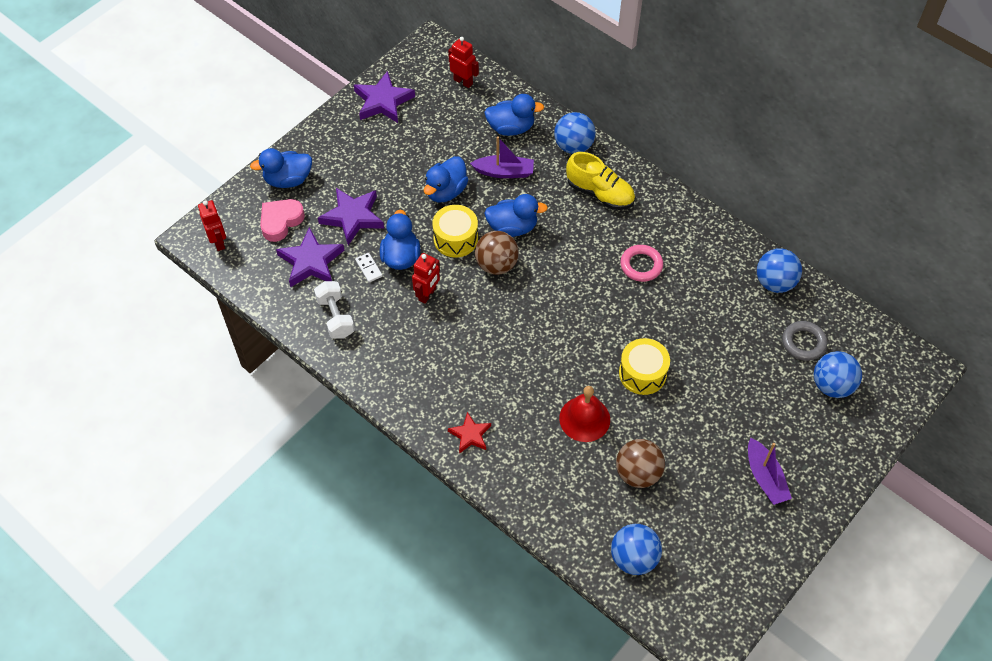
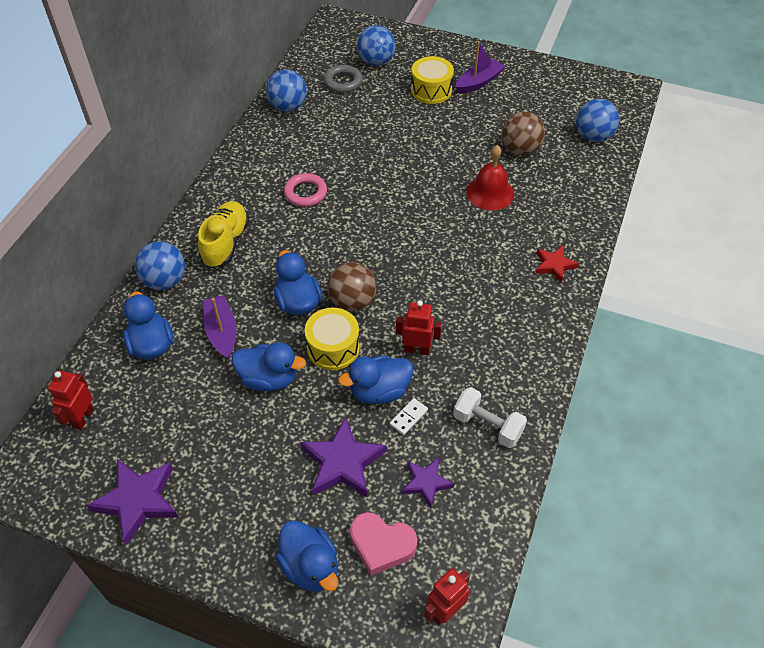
camera: 110 degrees left, 5 degrees down
purple star [276,227,345,287] -> purple star [402,458,454,508], size x0.60
white dumbbell [314,281,355,339] -> white dumbbell turned 75 degrees clockwise [453,387,527,448]
yellow drum [619,338,670,395] -> yellow drum moved to [411,56,454,104]

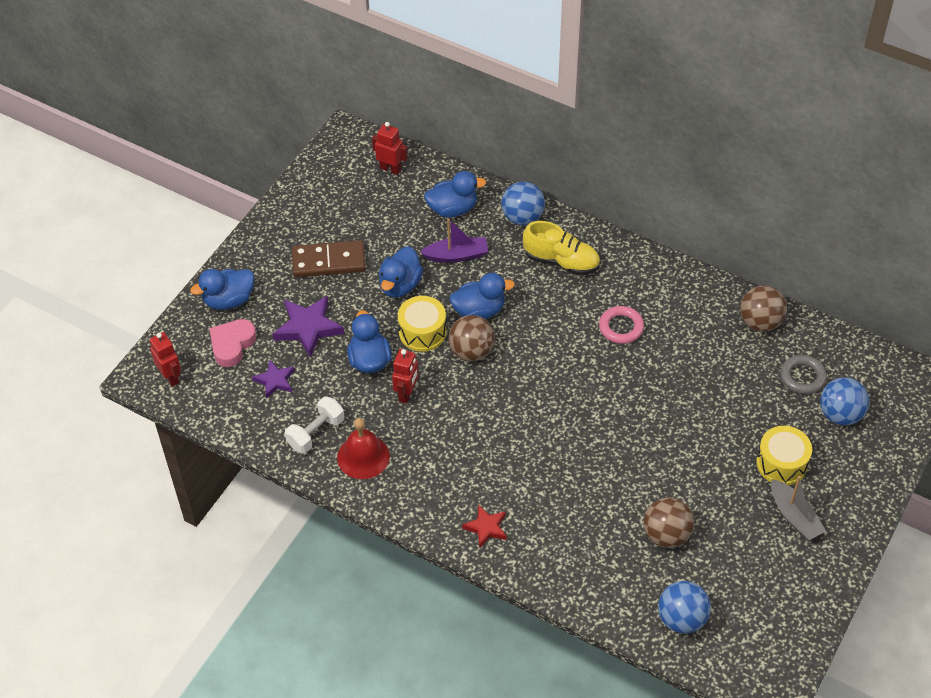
camera: 100 degrees right, 0 degrees up
purple star [87,459,178,546] -> none
blue ball [266,69,307,112] -> brown ball [740,286,787,332]
white domino [390,398,428,435] -> none
purple boat [455,41,505,93] -> grey boat [771,476,826,540]
red bell [466,145,514,210] -> red bell moved to [337,418,390,479]
none -> brown domino [292,240,366,277]

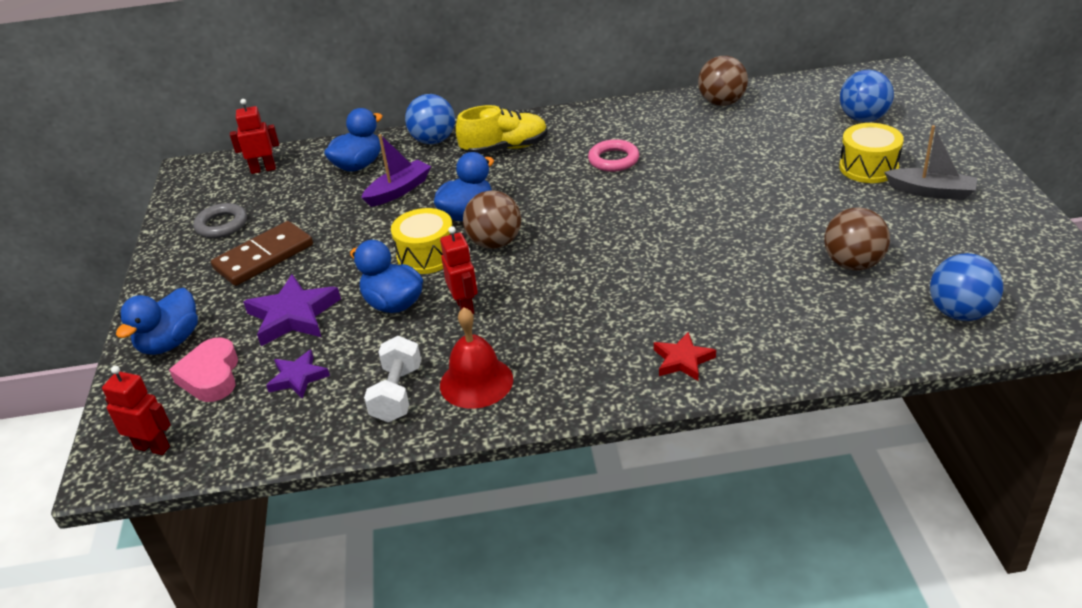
camera: 35 degrees left, 15 degrees down
blue duck [379,246,423,298] -> none
grey ring [780,355,827,395] -> grey ring moved to [193,203,247,238]

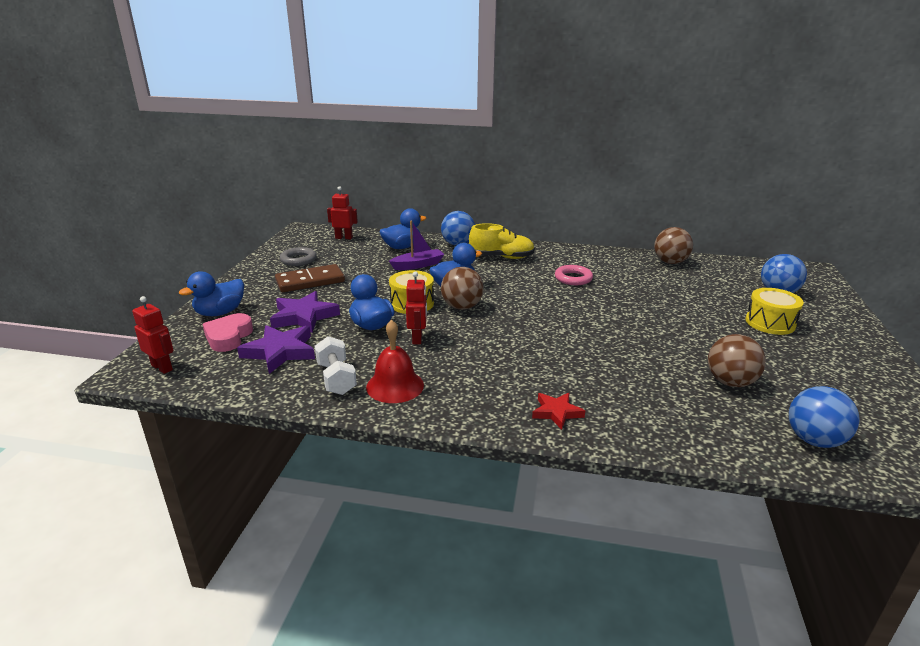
camera: 15 degrees right, 10 degrees down
purple star [266,350,330,399] -> purple star [237,325,315,374], size x1.67
white dumbbell [364,336,421,422] -> white dumbbell turned 45 degrees counterclockwise [315,336,357,395]
grey boat [884,125,977,200] -> none

